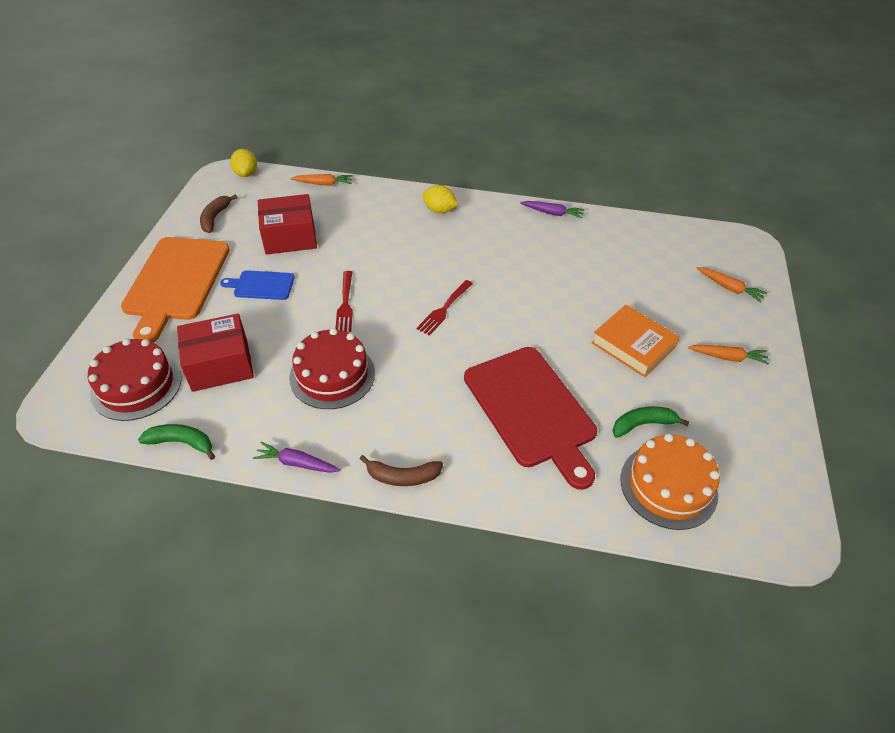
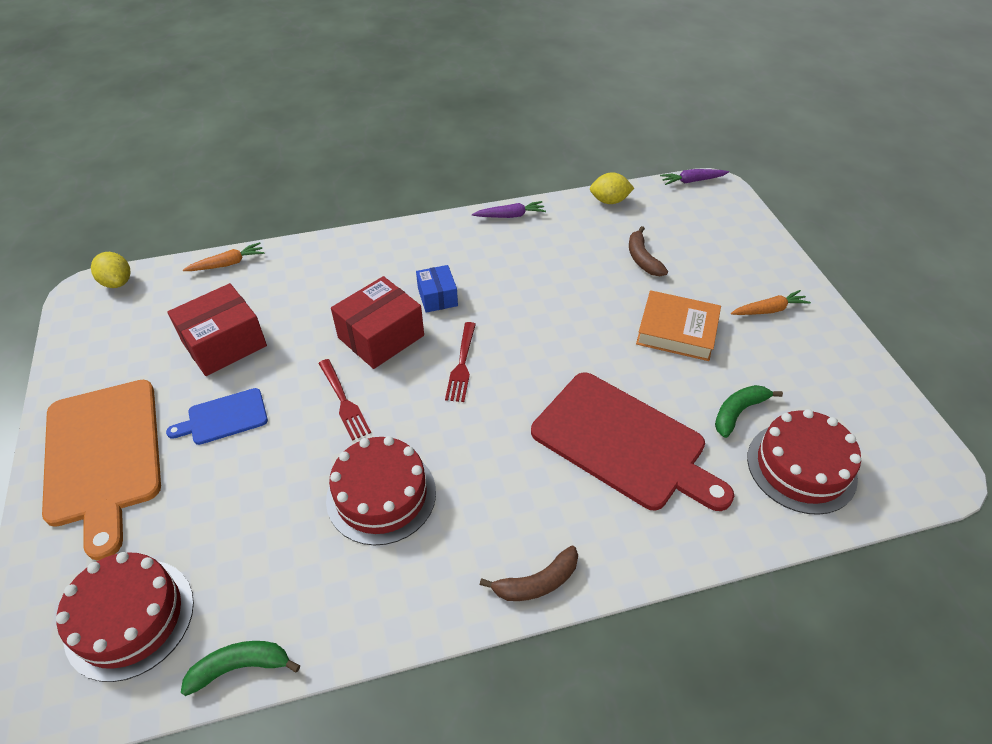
camera: 25 degrees left, 0 degrees up
red box [177,314,254,392] -> red box moved to [331,276,424,369]
brown banana [200,194,238,233] -> brown banana moved to [629,226,668,276]
purple carrot [253,442,341,473] -> purple carrot moved to [660,169,729,185]
yellow lemon [422,185,458,213] -> yellow lemon moved to [590,172,634,204]
orange cake [620,434,720,530] -> red cake [747,409,861,515]
orange carrot [697,267,767,303] -> none
none -> blue box [416,265,458,313]

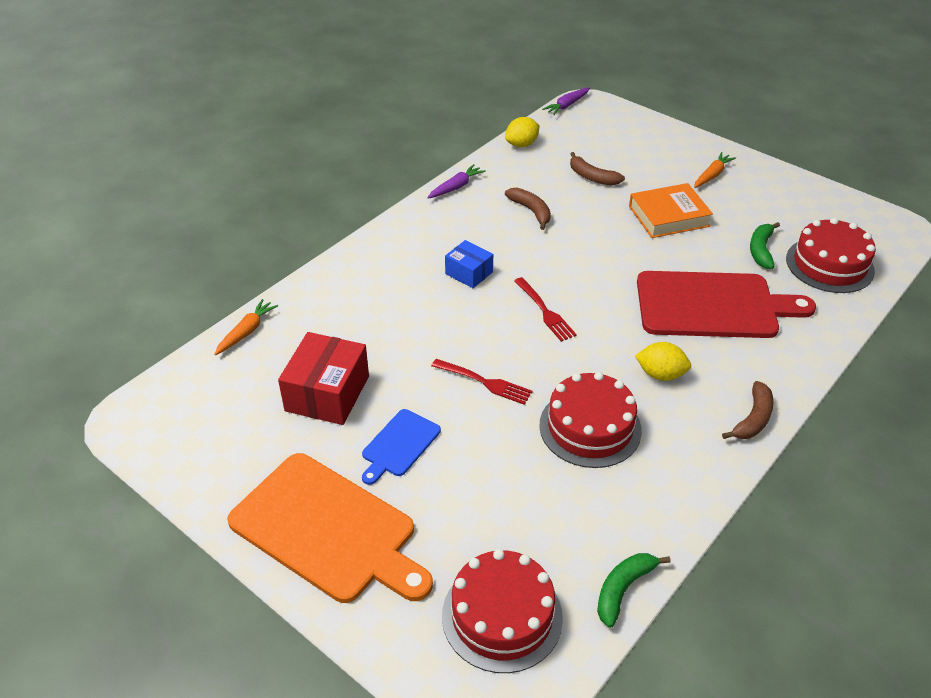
camera: 35 degrees left, 5 degrees down
yellow lemon [91,252,130,288] -> yellow lemon moved to [635,342,691,381]
red box [331,276,424,369] -> none
none -> brown banana [505,188,551,230]

